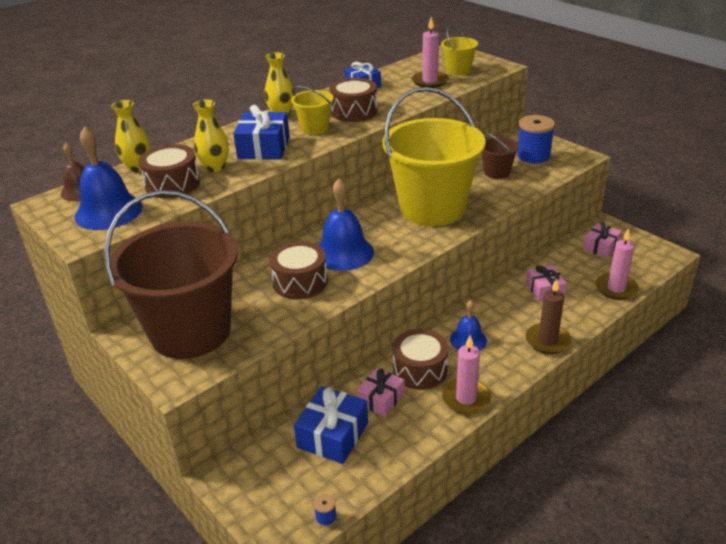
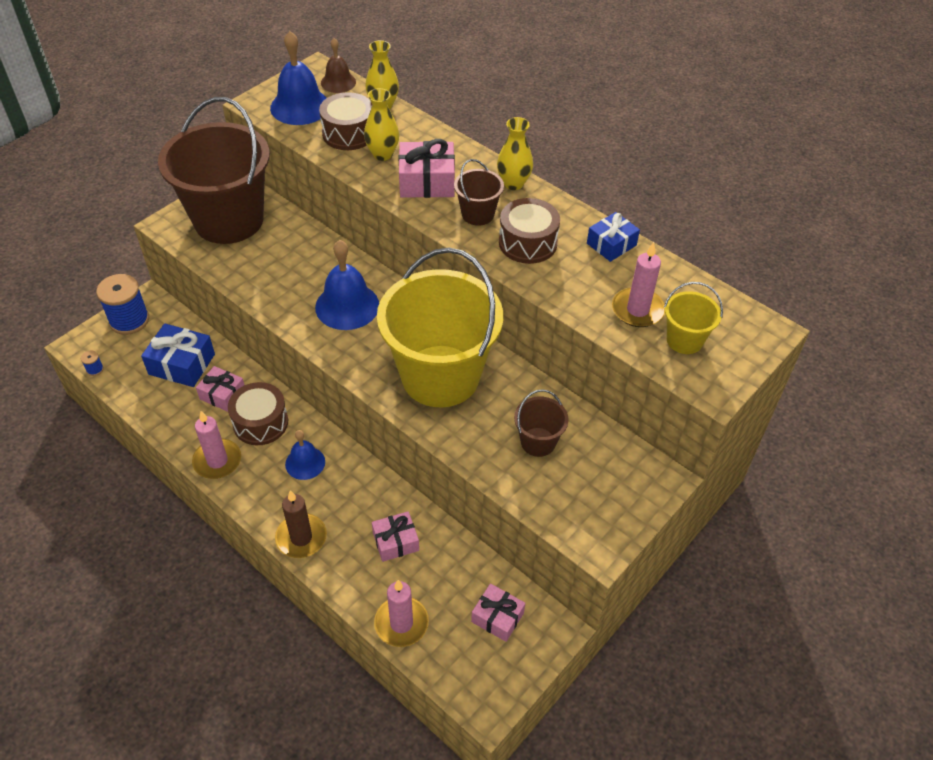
camera: 80 degrees right, 15 degrees up
blue gift [233,105,290,160] -> pink gift [399,139,455,198]
brown drum [269,241,328,299] -> none
yellow bucket [291,86,334,135] -> brown bucket [454,159,504,226]
blue spool [516,115,555,167] -> blue spool moved to [96,274,149,335]

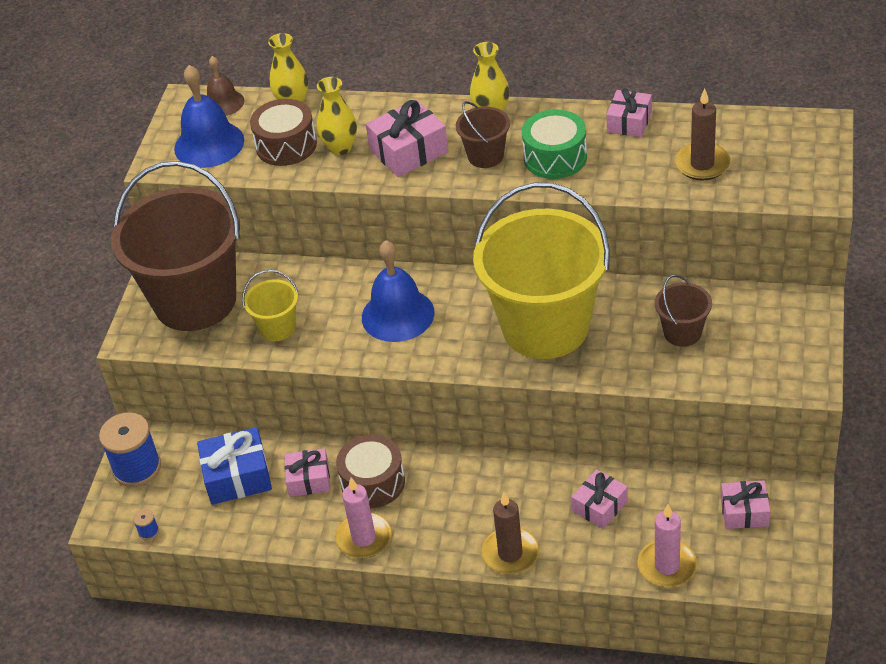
camera: 25 degrees left, 5 degrees down
blue bell [285,430,325,480] -> none
brown drum [499,198,560,264] -> green drum [522,110,587,179]
blue gift [587,212,640,262] -> pink gift [607,88,652,137]
pink candle [612,242,665,327] -> brown candle [675,89,731,180]
yellow bucket [664,282,723,354] -> yellow bucket moved to [242,270,298,341]

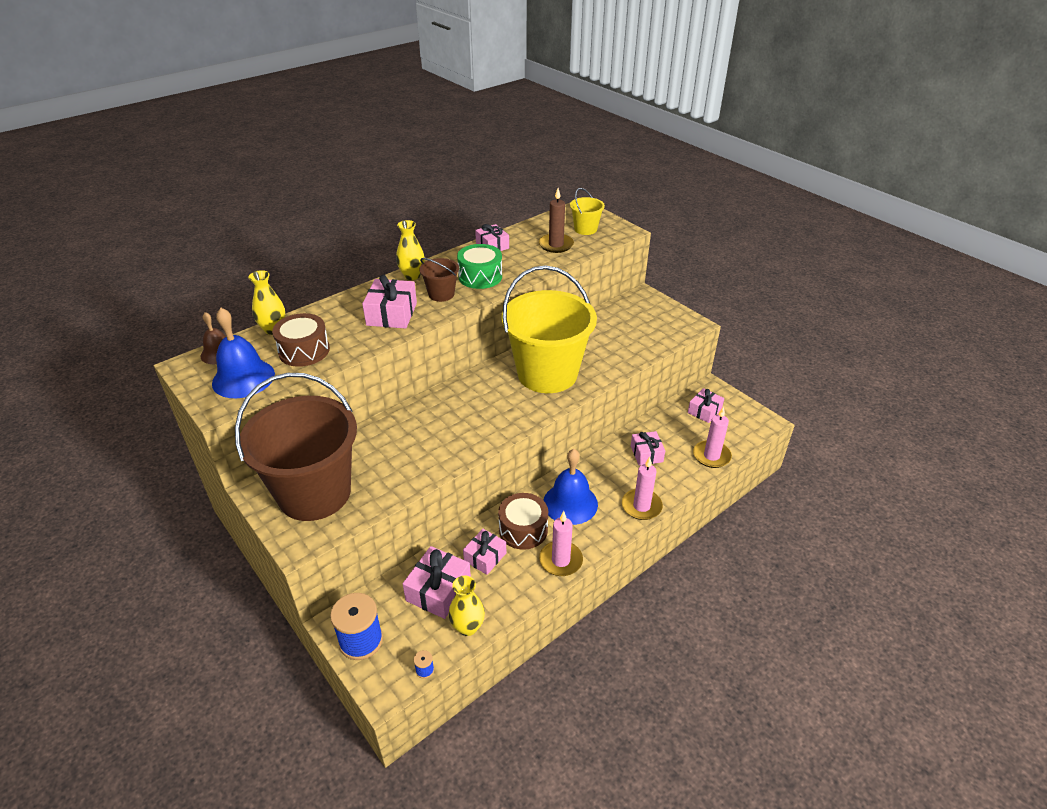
camera: 55 degrees left, 5 degrees down
blue gift [197,427,272,505] -> pink gift [403,546,471,619]
yellow bucket [242,270,298,341] -> yellow bucket moved to [570,188,605,235]
yellow vase [317,77,357,155] -> yellow vase moved to [448,576,485,636]
blue bell [362,240,435,342] -> blue bell moved to [543,449,598,525]
brown candle [481,492,539,575] -> pink candle [622,457,663,520]
brown bucket [655,274,712,347] -> none

